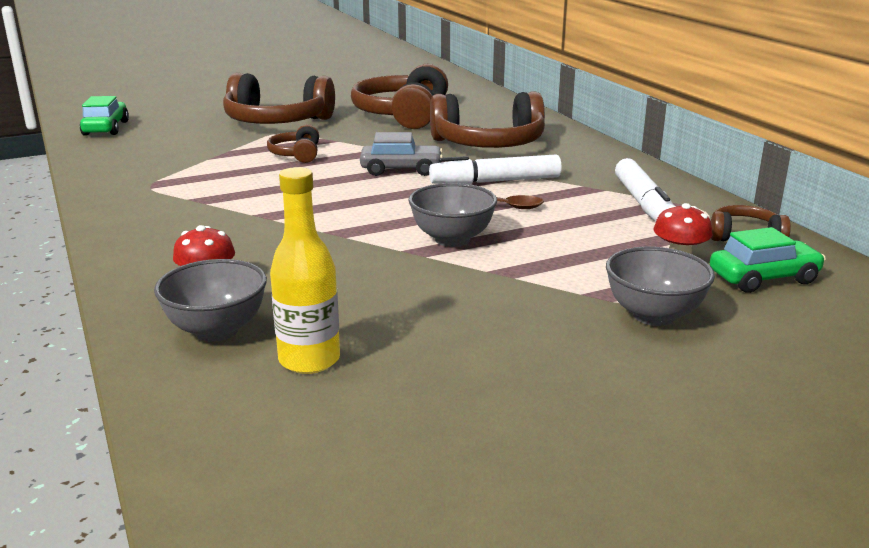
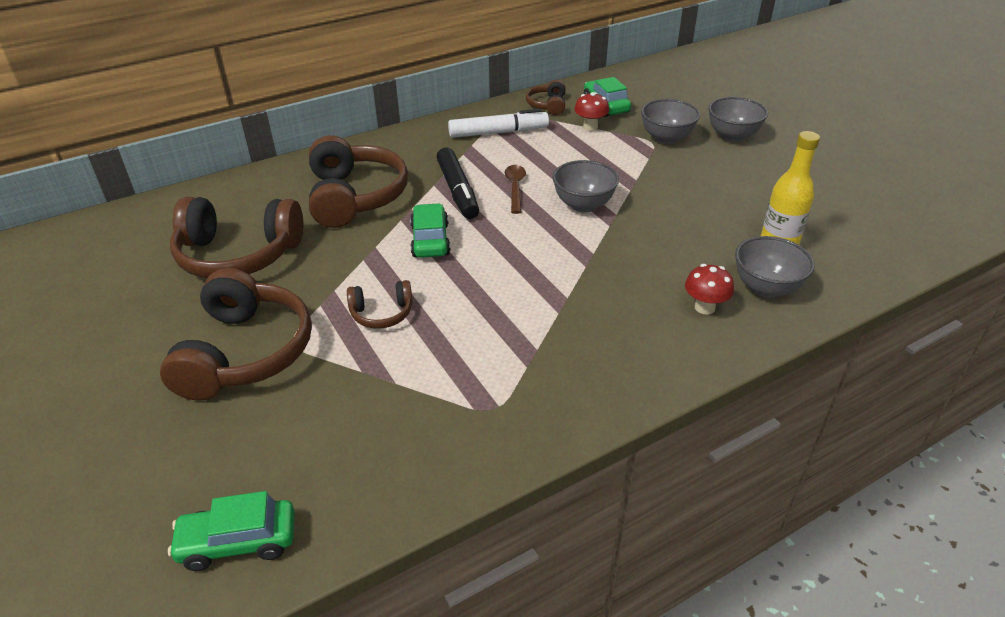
camera: 95 degrees left, 15 degrees up
grey car [360,132,443,176] -> green car [410,203,451,258]
white marker [429,154,562,184] -> black marker [437,147,479,219]
none -> grey bowl [708,97,768,142]

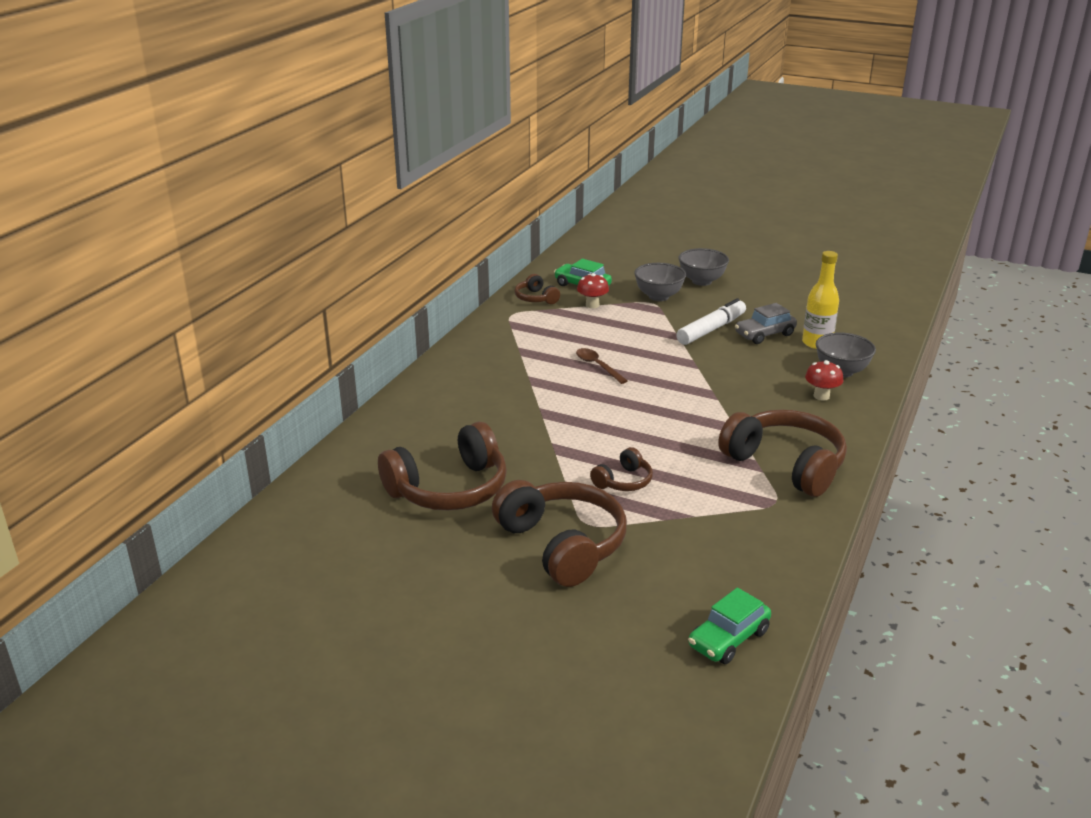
camera: 35 degrees left, 10 degrees down
brown headphones [309,135,408,228] -> brown headphones moved to [718,409,847,497]
green car [410,203,451,258] -> none
black marker [437,147,479,219] -> none
white marker [448,109,549,138] -> white marker moved to [676,298,746,345]
grey bowl [553,160,619,213] -> none
none -> grey car [735,303,797,344]

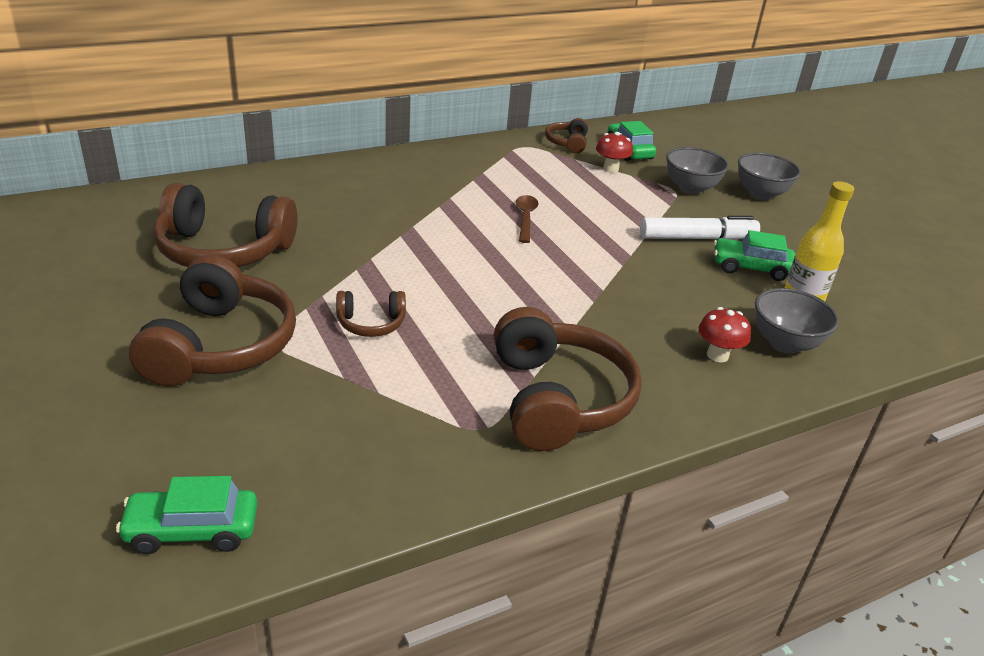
camera: 35 degrees right, 5 degrees up
grey car [735,303,797,344] -> green car [714,230,795,281]

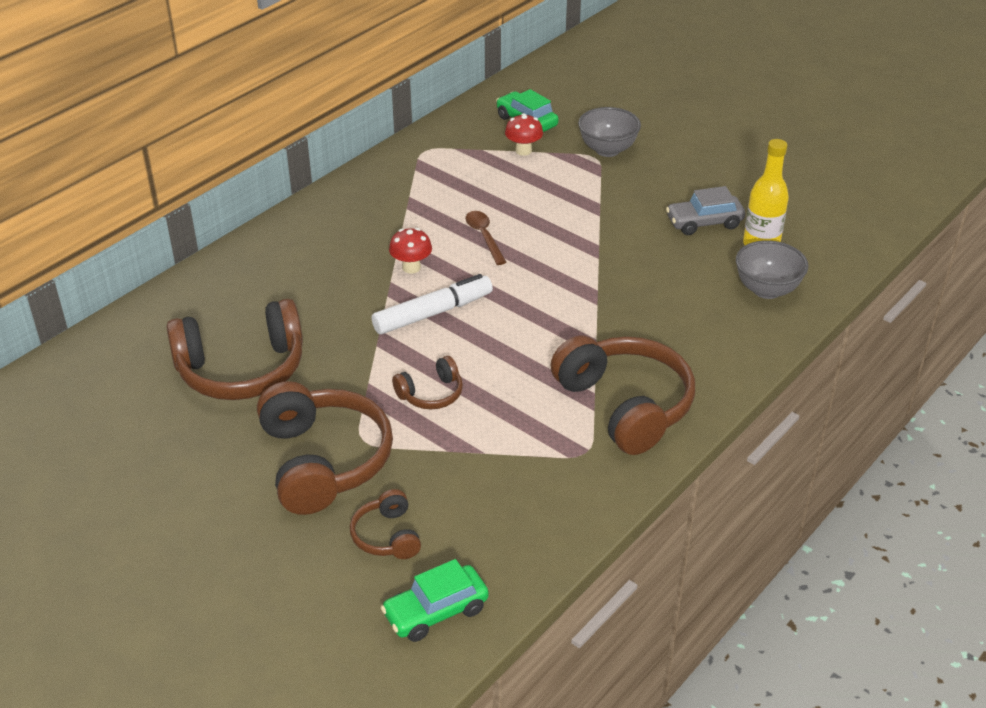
camera: 20 degrees left, 5 degrees up
brown headphones [545,118,588,153] -> brown headphones moved to [350,489,421,559]
white marker [640,216,760,240] -> white marker moved to [372,274,493,334]
red mushroom [699,307,751,362] -> red mushroom moved to [389,228,432,274]
green car [714,230,795,281] -> grey car [666,186,745,235]
grey bowl [738,153,801,200] -> none

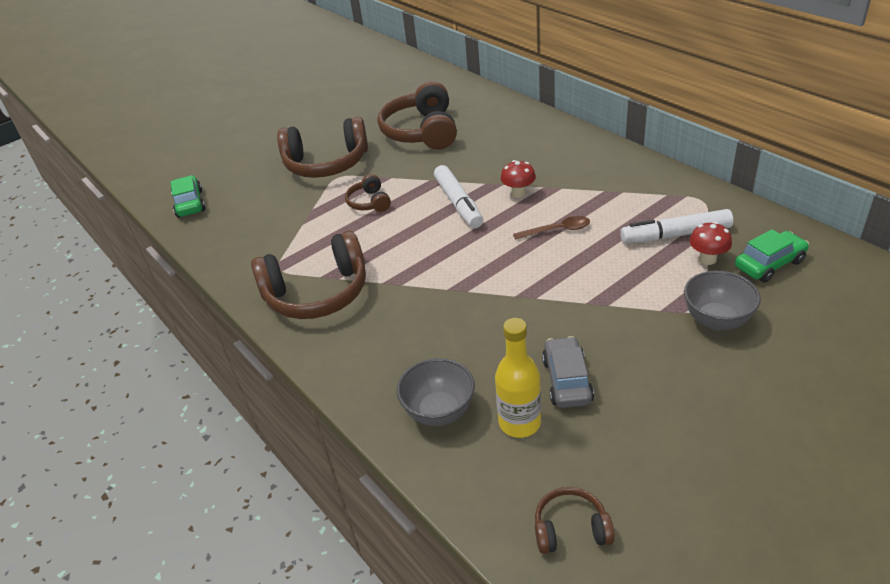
camera: 105 degrees right, 0 degrees up
brown headphones [350,489,421,559] -> brown headphones moved to [535,487,615,554]
none -> white marker [620,209,733,244]

